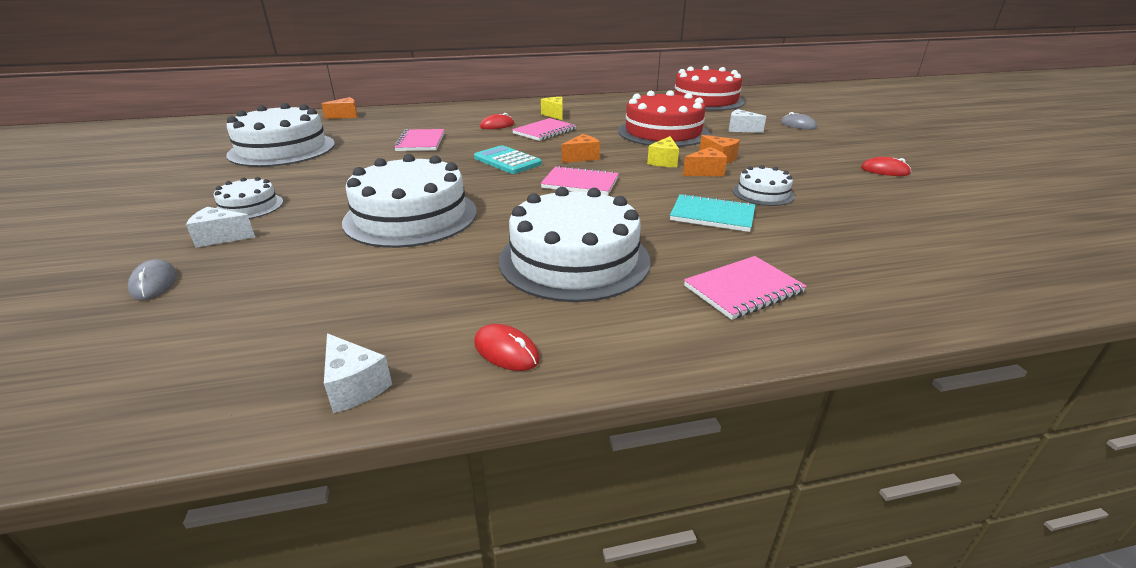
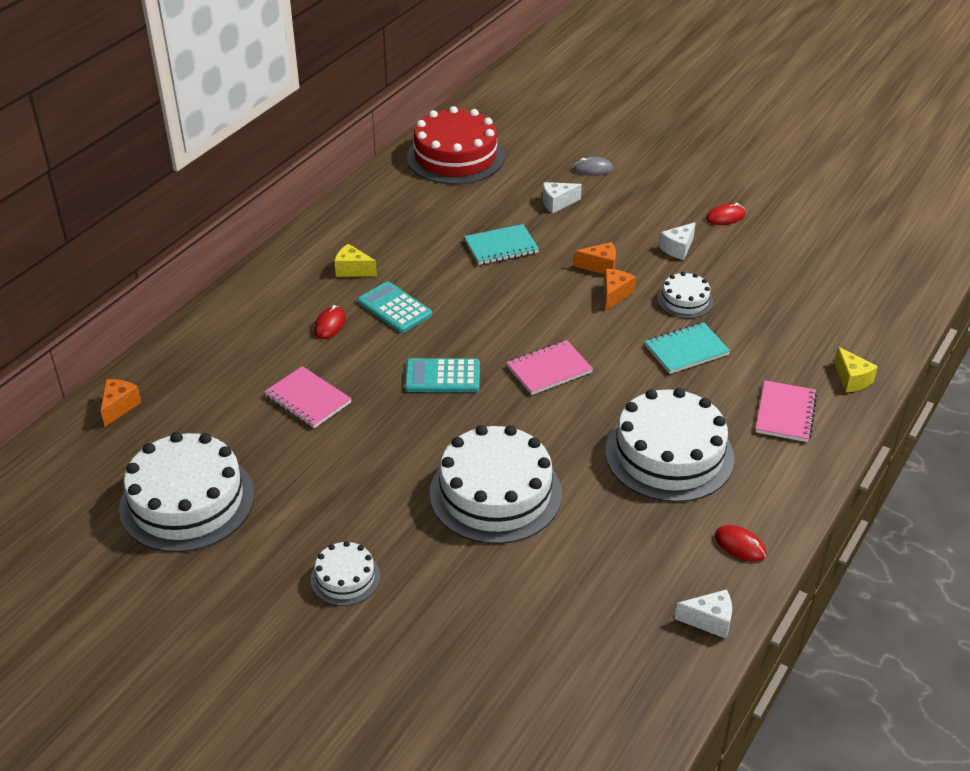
camera: 45 degrees left, 10 degrees up
grey mouse [128,259,177,300] -> none
white cheese [186,207,255,248] -> white cheese moved to [659,222,696,260]
red mouse [474,324,540,371] -> red mouse turned 45 degrees clockwise [715,525,766,562]
pink notebook [512,118,576,141] -> turquoise calculator [358,281,432,333]
orange cheese [562,134,600,163] -> none
red cake [618,90,710,147] -> turquoise notebook [464,224,539,265]
yellow cheese [647,136,679,167] -> yellow cheese moved to [834,347,878,392]

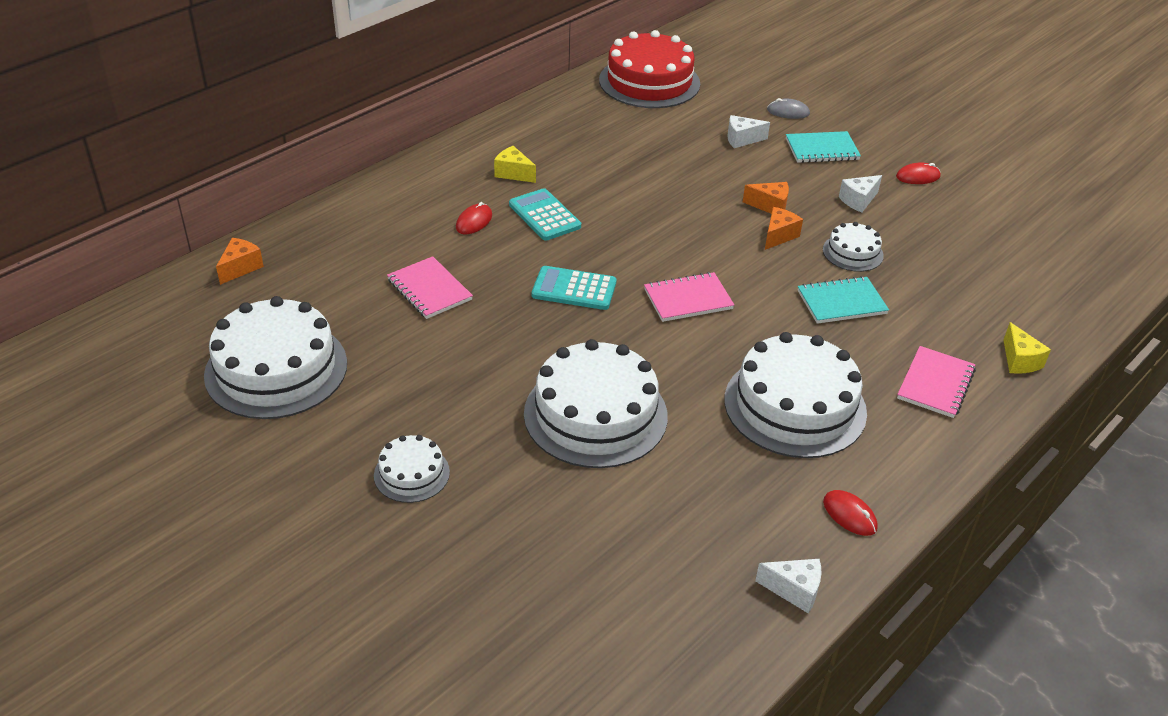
camera: 10 degrees right, 0 degrees up
turquoise notebook [464,224,539,265] -> turquoise notebook moved to [786,131,861,163]

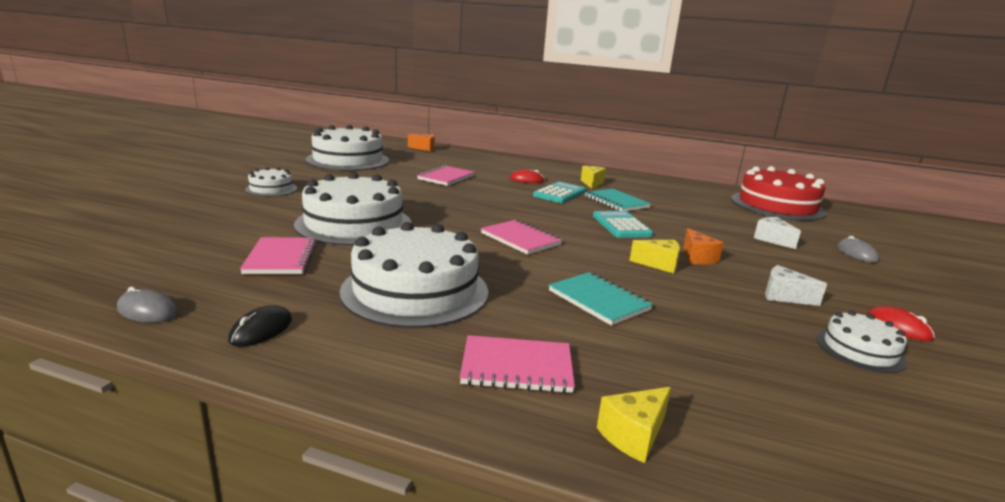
camera: 65 degrees right, 20 degrees down
turquoise calculator [532,266,617,310] -> turquoise calculator moved to [593,211,653,238]
white cheese [755,559,821,613] -> grey mouse [117,287,178,323]
orange cheese [765,207,803,250] -> yellow cheese [629,240,680,273]
turquoise notebook [786,131,861,163] -> turquoise notebook moved to [585,189,651,211]
white cake [823,222,884,272] -> white cake moved to [816,310,907,373]
red mouse [823,490,878,536] -> black mouse [228,305,292,347]
none -> pink notebook [240,237,317,274]

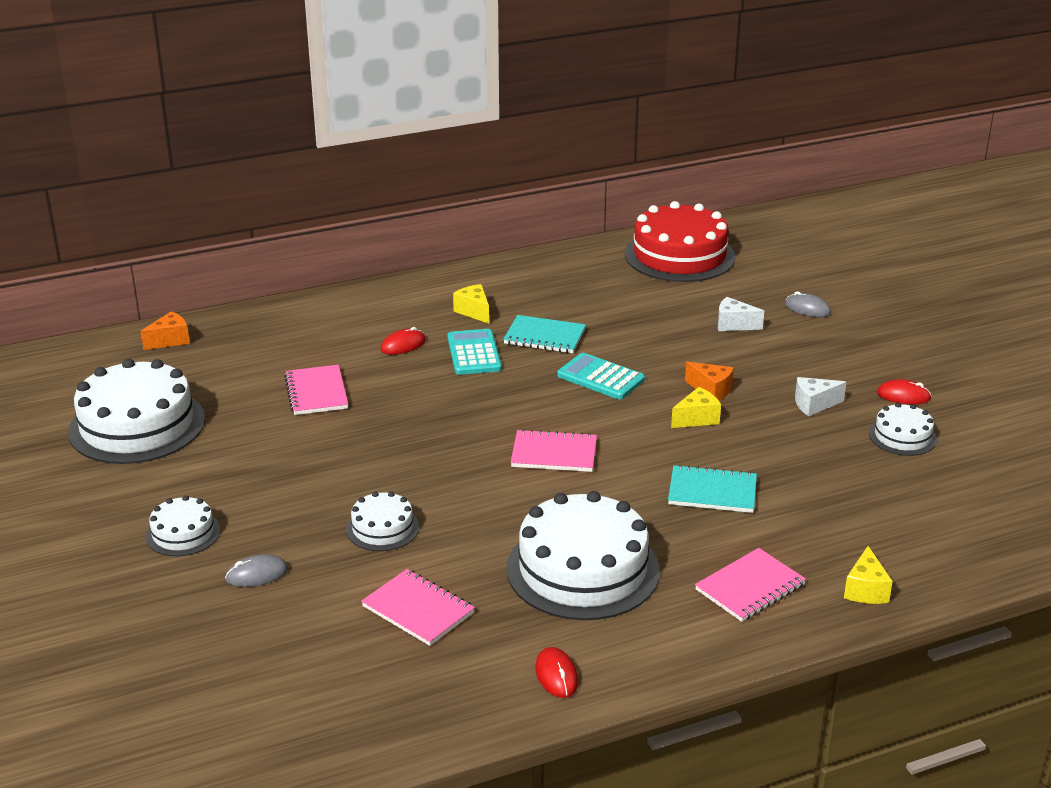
camera: 40 degrees left, 10 degrees up
grey mouse [117,287,178,323] -> grey mouse moved to [225,554,288,587]
black mouse [228,305,292,347] -> red mouse [535,647,578,698]
white cake [294,172,412,246] -> white cake [346,491,419,551], size x0.49

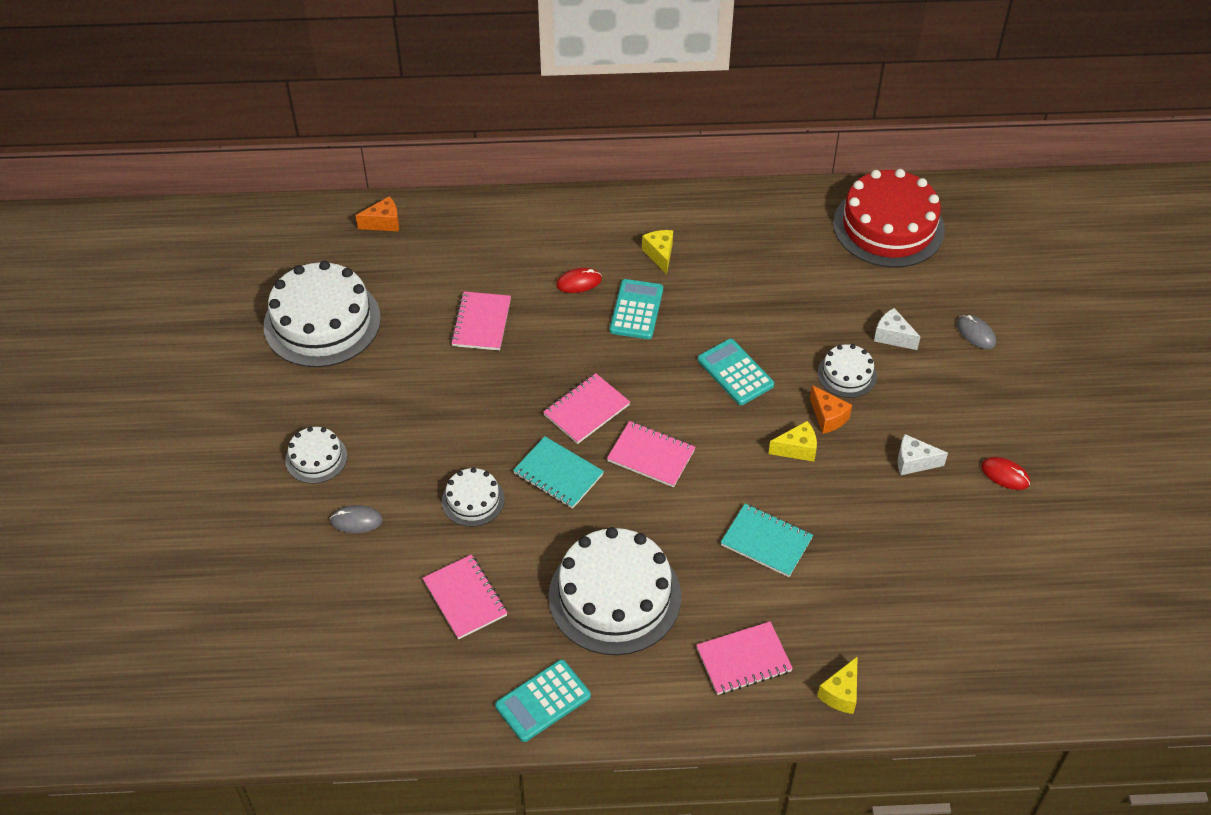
camera: 20 degrees right, 20 degrees up
turquoise notebook [503,315,586,353] -> turquoise notebook moved to [513,436,604,509]
red mouse [535,647,578,698] -> turquoise calculator [495,659,591,742]
white cake [869,403,937,456] -> white cake moved to [818,344,877,398]
none -> pink notebook [543,373,630,444]

